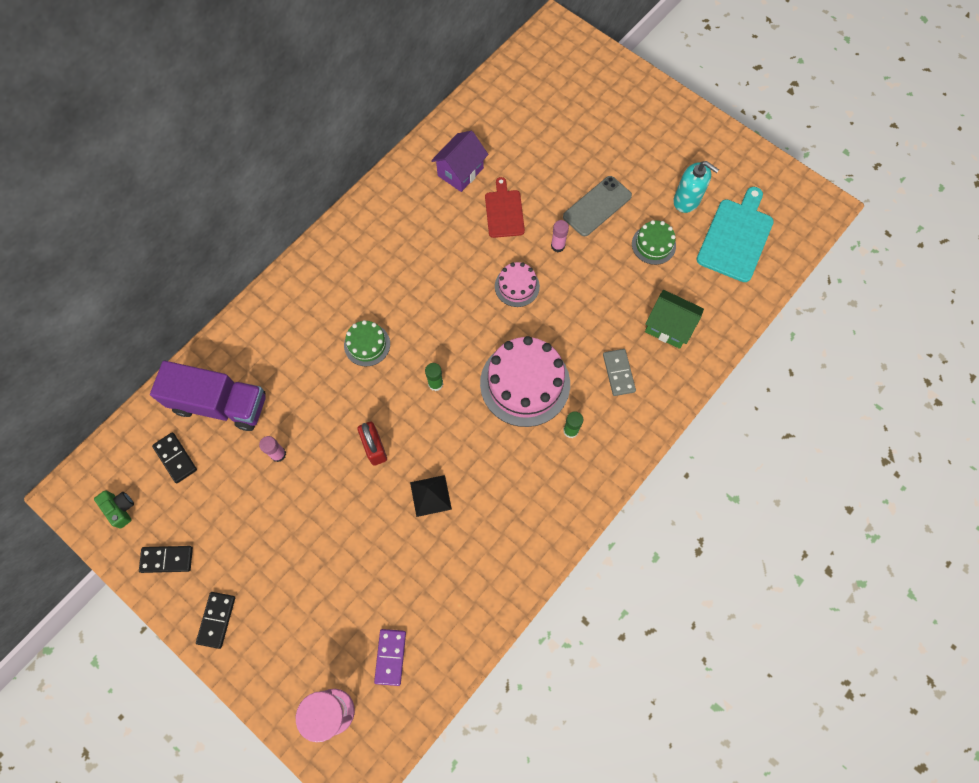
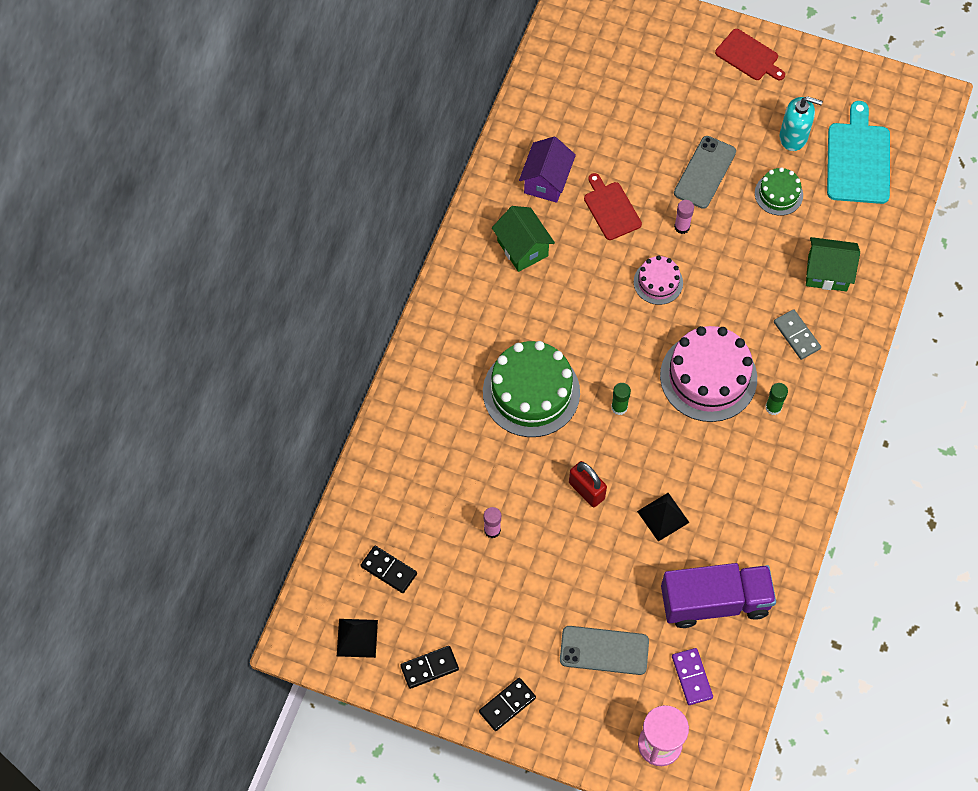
camera: 20 degrees left, 5 degrees down
green camera [94,490,134,529] -> black pyramid [337,619,378,658]
purple truck [150,361,266,431] -> purple truck moved to [661,563,776,628]
black domino [196,592,235,649] -> black domino turned 60 degrees clockwise [479,678,536,731]
green cake [344,320,390,366] -> green cake [483,341,580,437], size x1.92
none -> green house [492,206,555,272]
none -> grey phone [560,626,649,675]
none -> red cutting board [715,29,785,80]

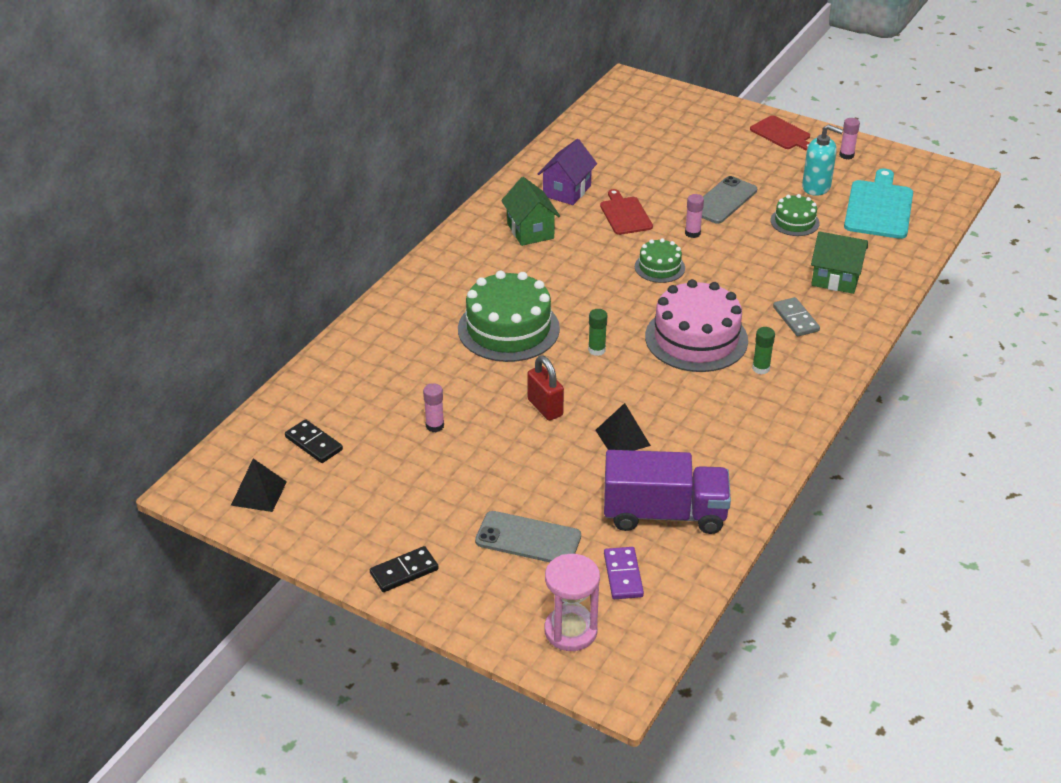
camera: 10 degrees right, 25 degrees down
black domino [400,646,459,689] -> none
pink cake [634,256,683,305] -> green cake [635,238,685,283]
none -> pink glue stick [839,118,860,159]

